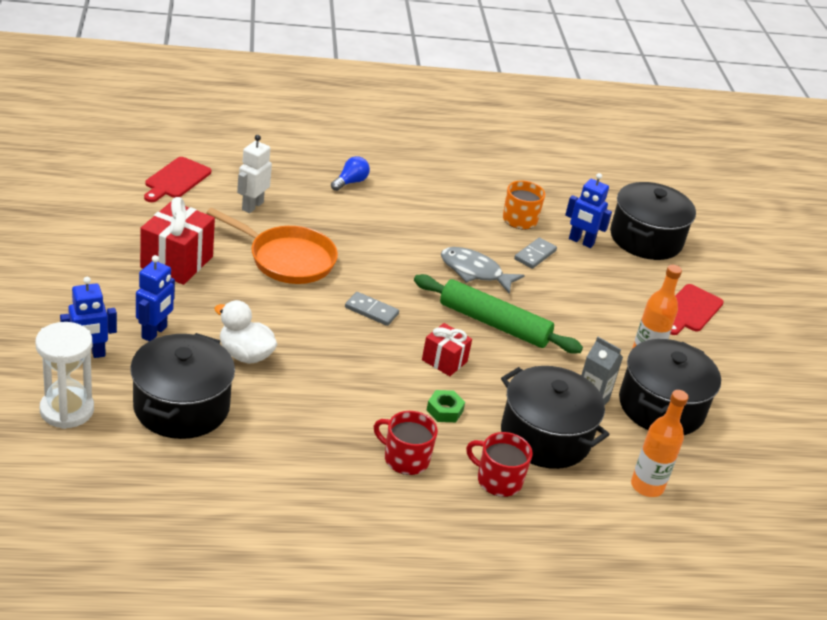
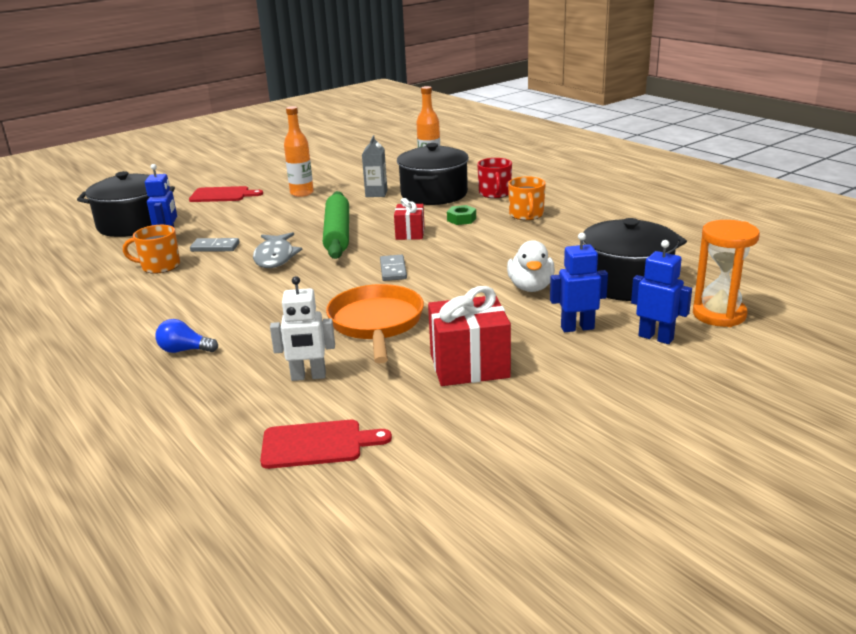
camera: 115 degrees left, 10 degrees down
white hourglass [36,322,94,429] -> orange hourglass [693,220,760,327]
red mug [374,411,438,475] -> orange mug [508,176,546,220]
black pot [619,339,721,435] -> none

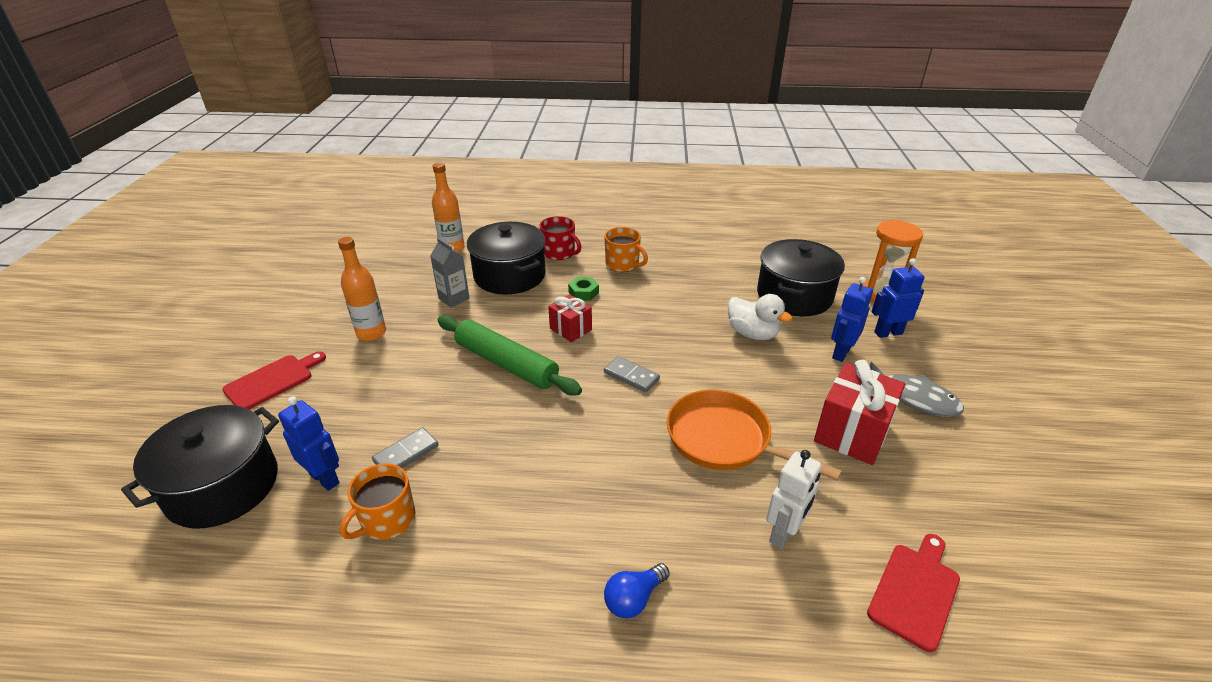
camera: 50 degrees left, 10 degrees up
grey fish [253,232,302,268] -> grey fish moved to [870,362,964,417]

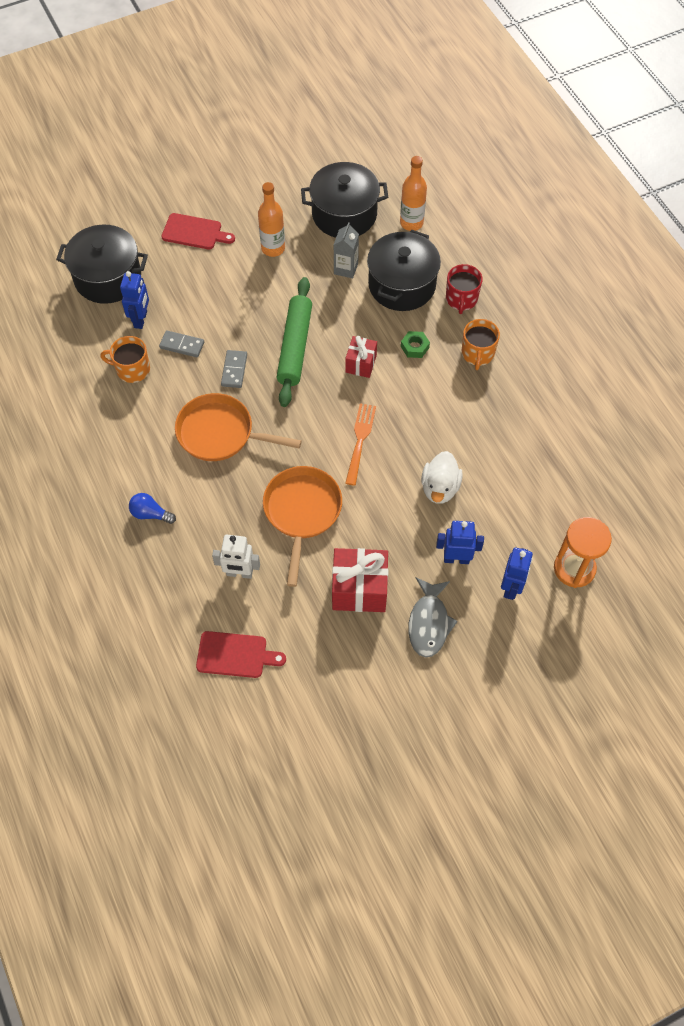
camera: 60 degrees right, 25 degrees up
grey domino [604,356,660,392] -> grey domino moved to [221,350,247,388]
black pot [757,239,845,316] -> black pot moved to [301,162,388,238]
blue robot [872,258,924,338] -> blue robot turned 60 degrees clockwise [501,547,533,600]
none -> orange pan [175,393,302,461]
none -> orange fork [345,403,376,486]

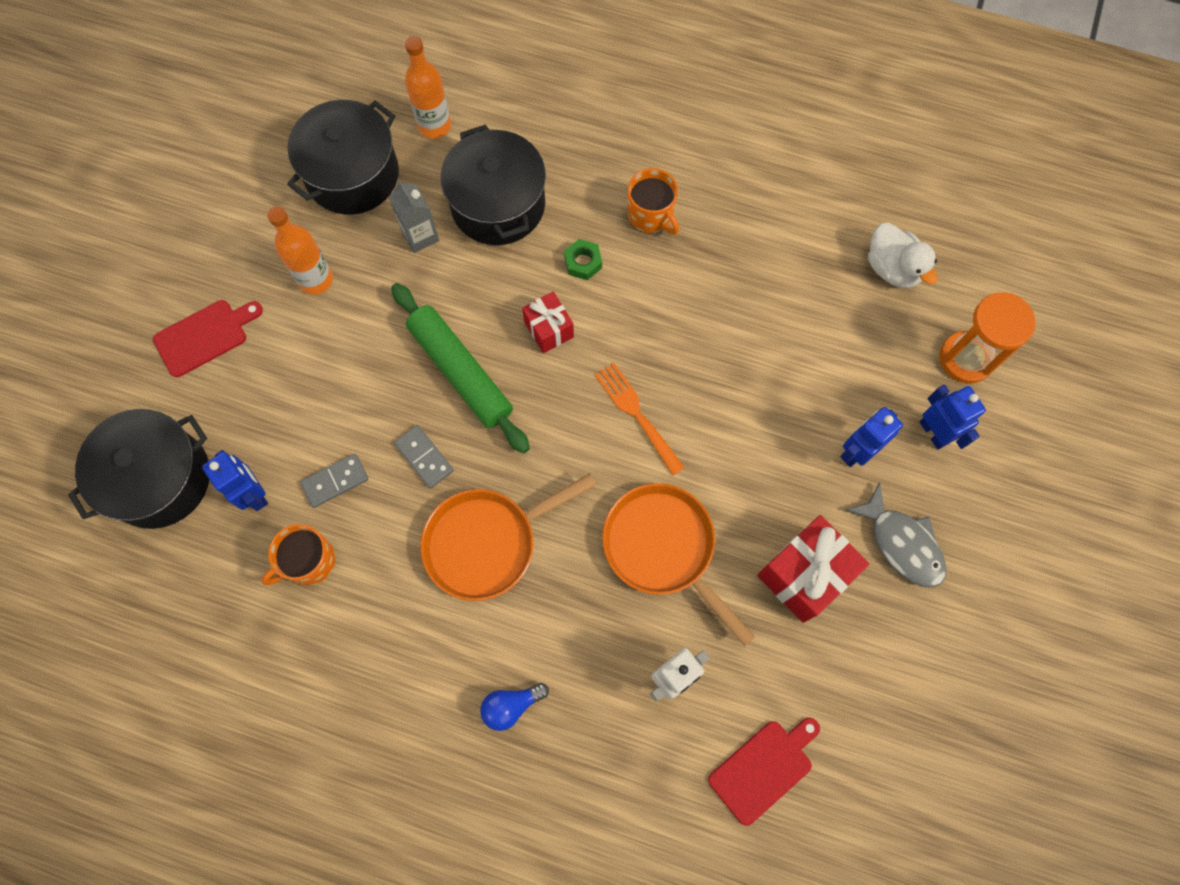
camera: 45 degrees left, 10 degrees up
white duck [421,451,463,504] -> white duck moved to [868,223,938,288]
red mug [446,264,483,314] -> none

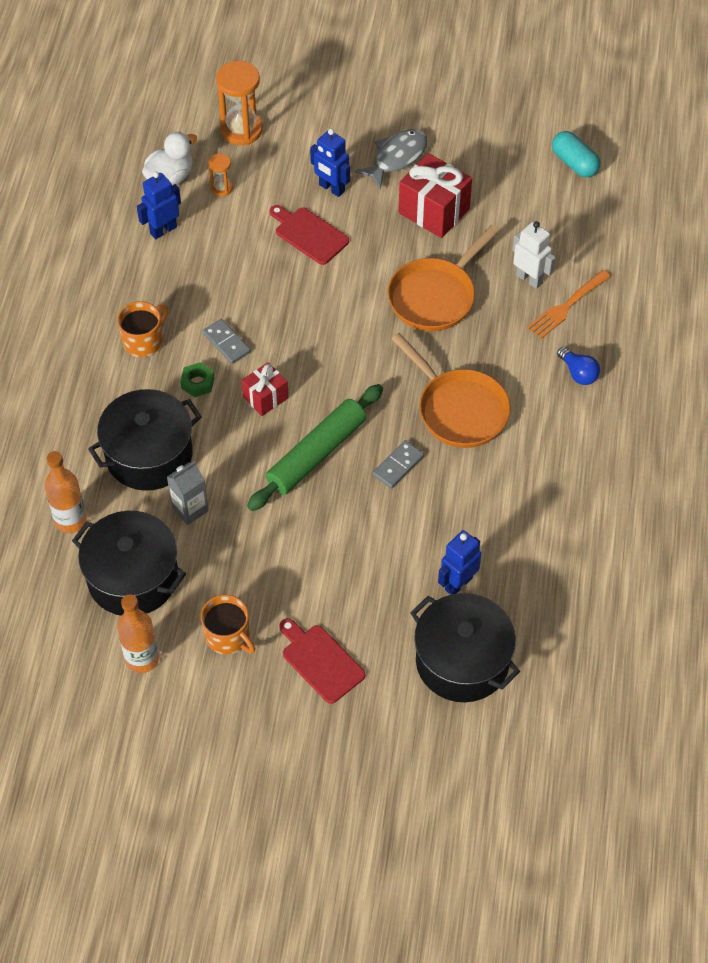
camera: 100 degrees left, 15 degrees down
orange mug [261,524,335,585] -> orange mug moved to [201,595,255,654]
orange bottle [267,206,333,295] -> orange bottle moved to [117,594,159,673]
grey domino [300,454,368,508] -> grey domino moved to [202,319,251,364]
orange fork [595,362,685,475] -> orange fork moved to [527,270,611,339]
red cutting board [708,718,820,826] -> red cutting board moved to [270,205,349,265]
blue robot [920,385,986,449] -> blue robot moved to [137,171,181,239]
none -> orange hourglass [208,154,233,196]
none -> turquoise capsule [552,131,600,178]

